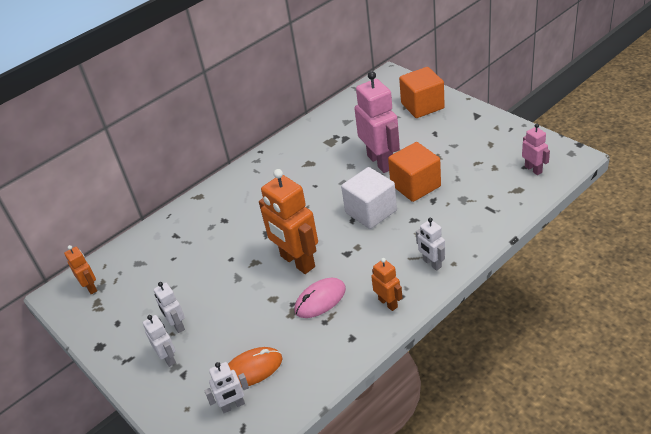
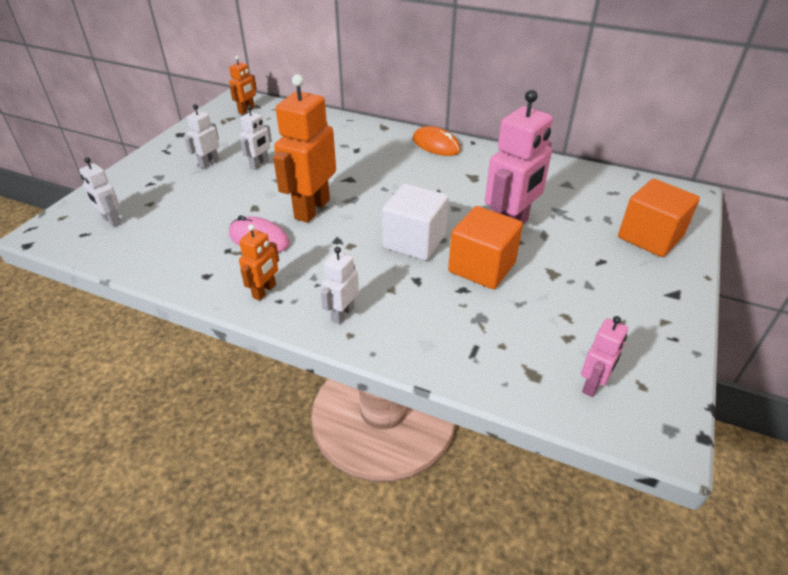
camera: 60 degrees right, 0 degrees up
white robot [143,315,176,367] -> white robot moved to [240,105,272,170]
orange mouse [228,347,282,387] -> orange mouse moved to [413,126,461,156]

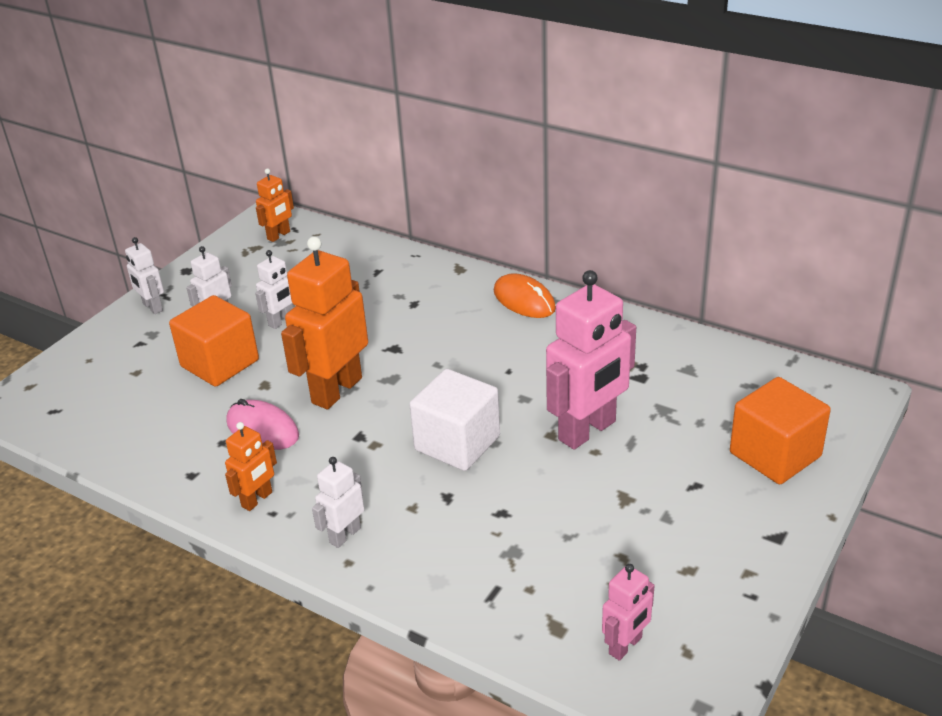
camera: 10 degrees right, 5 degrees down
white robot [79,157,121,227] -> white robot moved to [125,237,164,314]
orange cube [448,206,523,289] -> orange cube moved to [169,295,259,387]

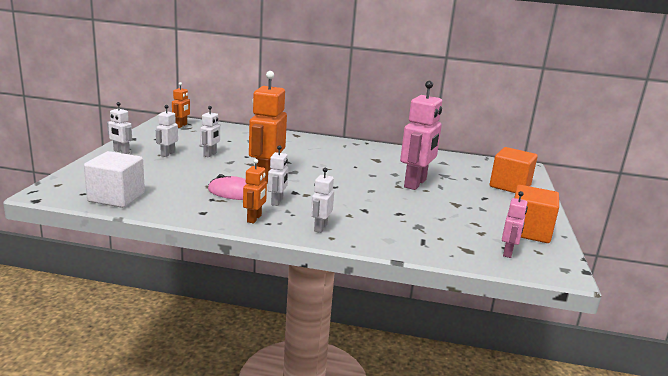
camera: 25 degrees left, 15 degrees down
orange cube [169,295,259,387] -> orange cube moved to [514,185,559,243]
white cube [409,369,500,471] -> white cube moved to [84,151,145,208]
orange mouse [494,273,556,318] -> none
none -> white robot [268,145,288,206]

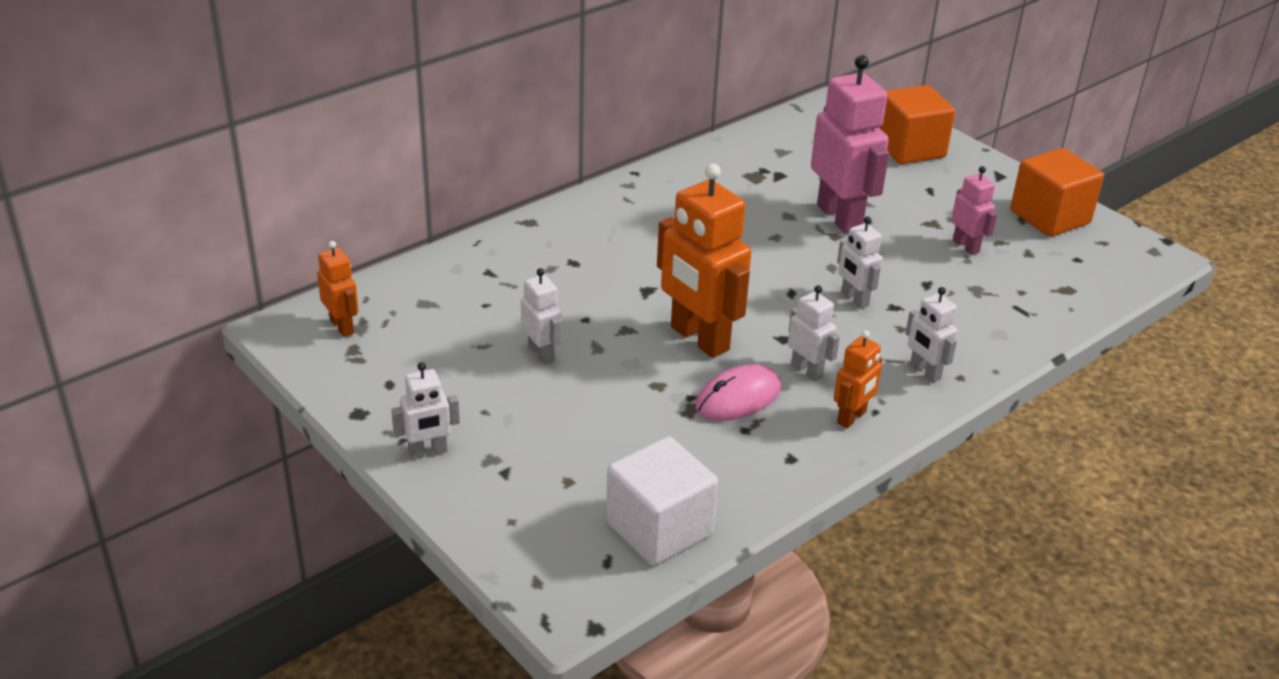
camera: 50 degrees left, 15 degrees up
white robot [156,105,178,157] -> white robot moved to [837,216,883,309]
orange robot [243,159,267,223] -> orange robot turned 75 degrees clockwise [834,330,882,428]
pink robot [502,191,528,258] -> pink robot moved to [951,166,997,255]

